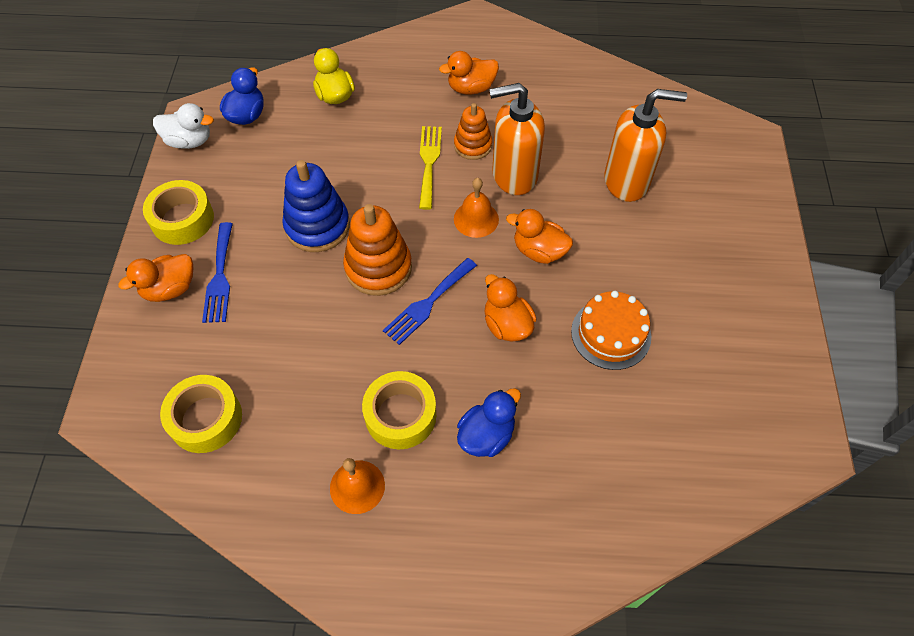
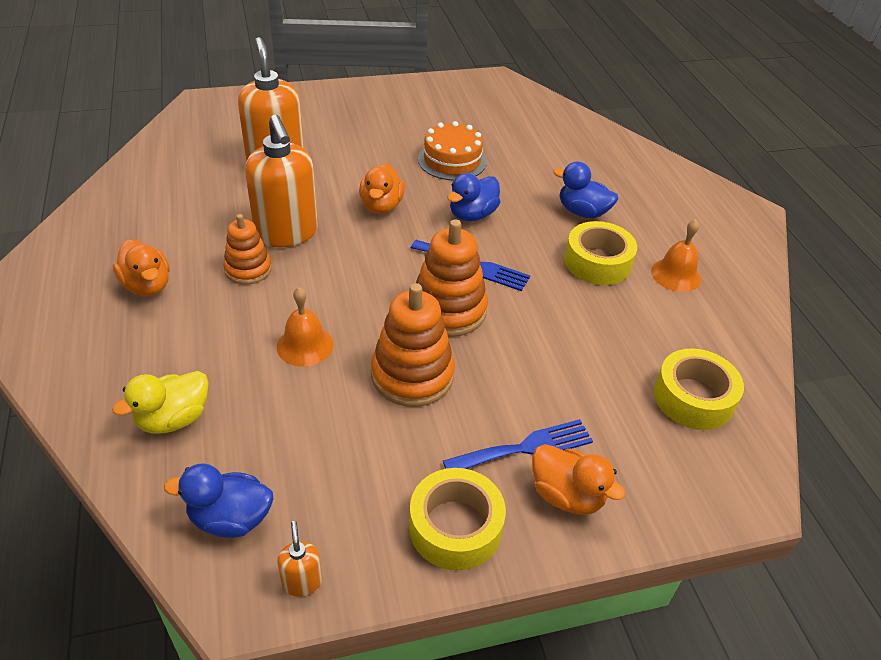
camera: 110 degrees left, 15 degrees down
white duck [153,103,214,149] -> orange soap dispenser [277,521,322,597]
blue stacking toy [282,160,350,252] -> orange stacking toy [371,283,455,407]
yellow fork [419,126,442,210] -> none
orange bell [454,178,499,238] -> orange bell moved to [277,287,334,367]
orange duck [485,274,537,342] -> blue duck [447,173,500,221]

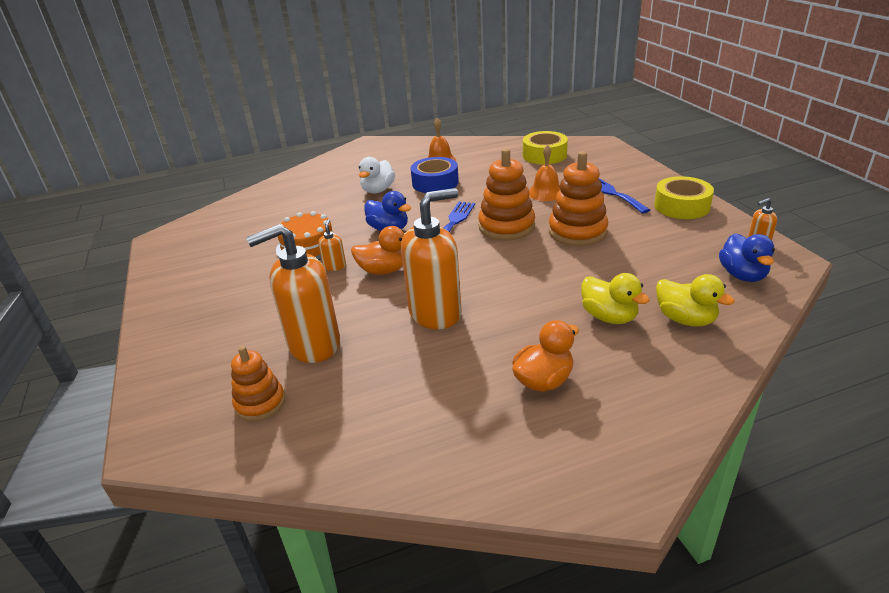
camera: 90 degrees left, 10 degrees down
orange stacking toy [223,214,272,285] -> orange stacking toy moved to [231,346,285,421]
orange bell [277,287,334,367] -> orange bell moved to [529,145,560,201]
orange duck [532,444,625,515] -> none
blue duck [553,162,618,218] -> white duck [359,157,395,193]
yellow tape [564,221,637,285] -> blue tape [411,157,459,193]
none -> orange soap dispenser [318,219,346,271]
none -> yellow duck [581,273,650,324]

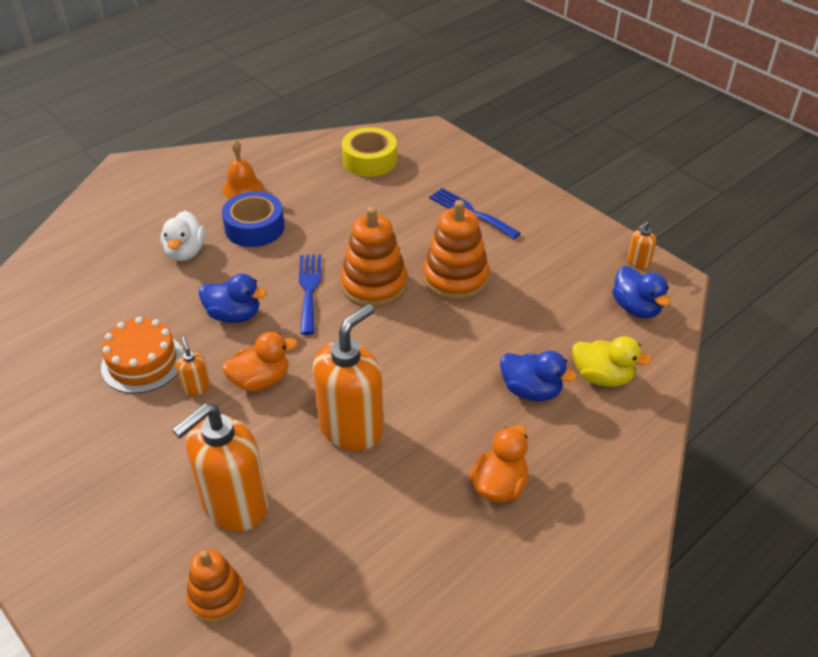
camera: 25 degrees left, 10 degrees up
orange bell [529,145,560,201] -> none
yellow duck [581,273,650,324] -> blue duck [500,351,577,401]
yellow tape [654,176,714,219] -> none

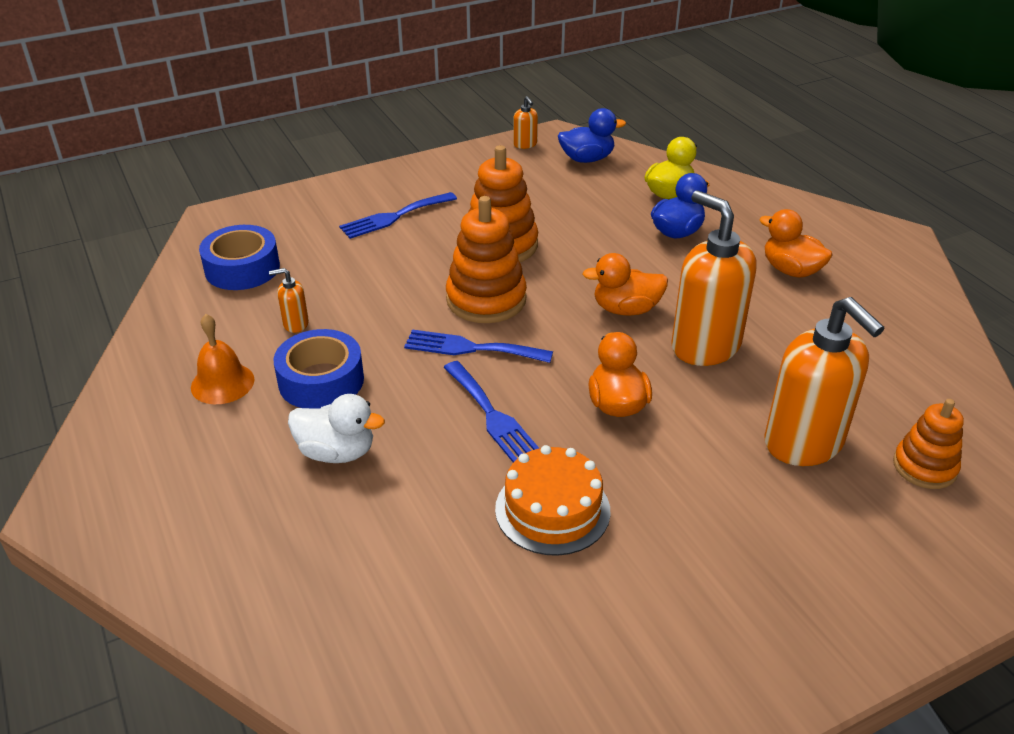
camera: 75 degrees left, 5 degrees down
orange soap dispenser [176,337,210,396] -> orange soap dispenser moved to [269,268,309,333]
blue duck [199,274,267,323] -> blue fork [443,361,539,462]
yellow tape [342,127,397,177] -> blue tape [199,225,280,290]
none -> orange duck [583,253,668,316]

